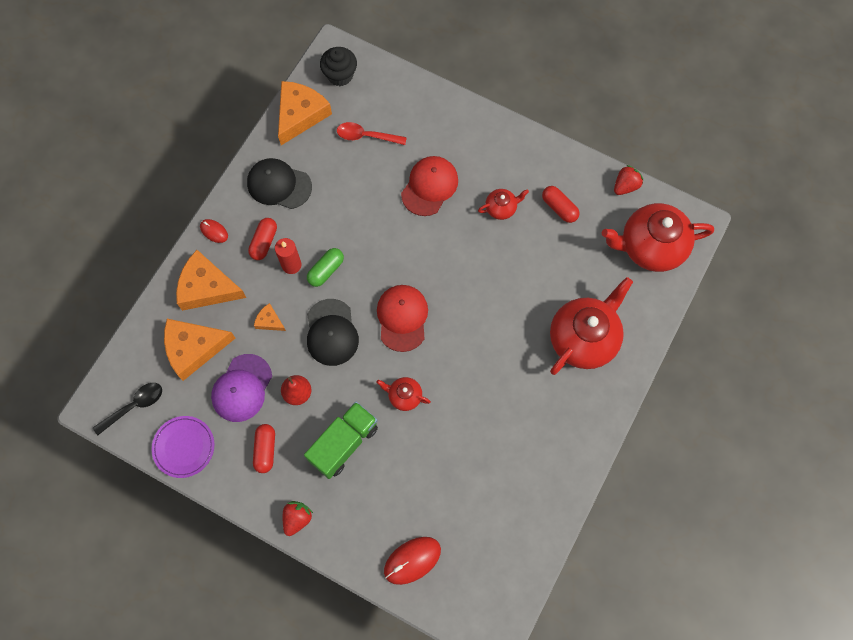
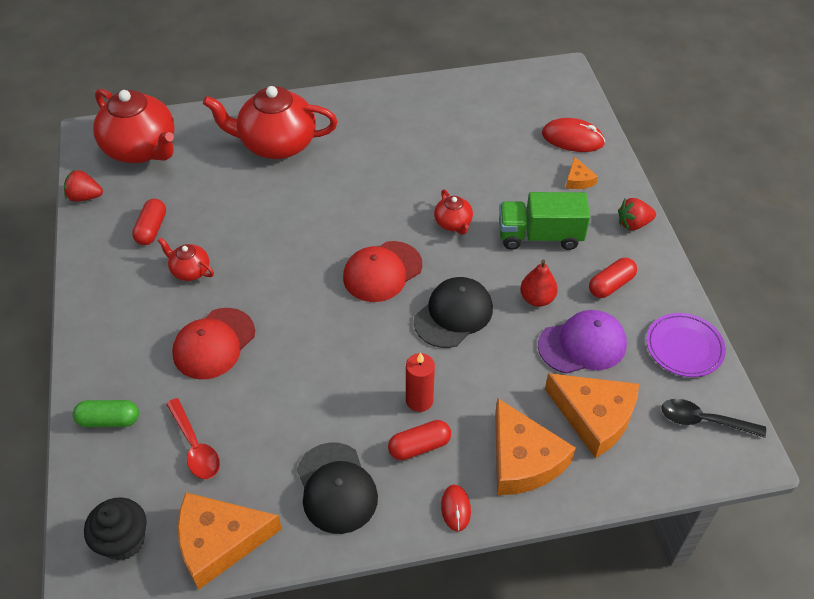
camera: 130 degrees left, 20 degrees down
orange cheese [254,303,286,331] -> orange cheese moved to [566,157,598,189]
green capsule [307,248,344,287] -> green capsule moved to [73,400,139,427]
red cap [401,156,458,216] -> red cap turned 45 degrees counterclockwise [172,308,255,379]

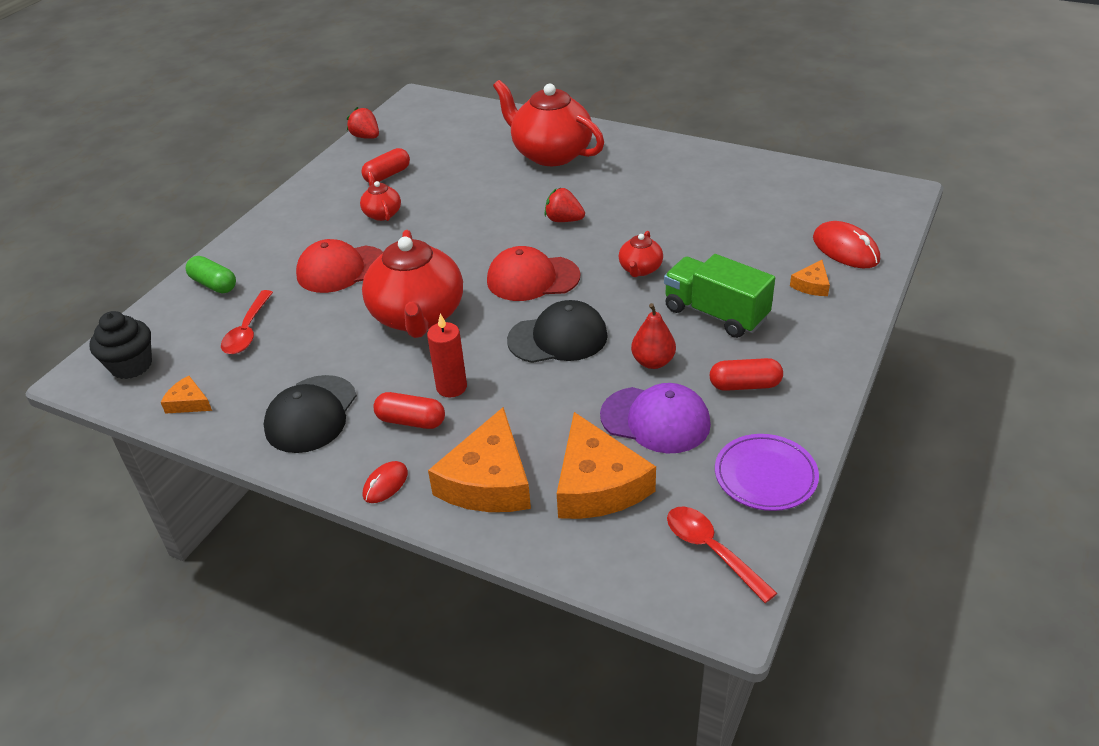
camera: 40 degrees right, 10 degrees down
red teapot [93,89,175,163] -> red teapot moved to [362,230,463,338]
orange cheese [178,493,282,589] -> orange cheese [161,376,212,414], size x0.47
red strawberry [618,198,656,230] -> red strawberry moved to [544,188,585,222]
black spoon [661,399,766,438] -> red spoon [667,506,777,603]

